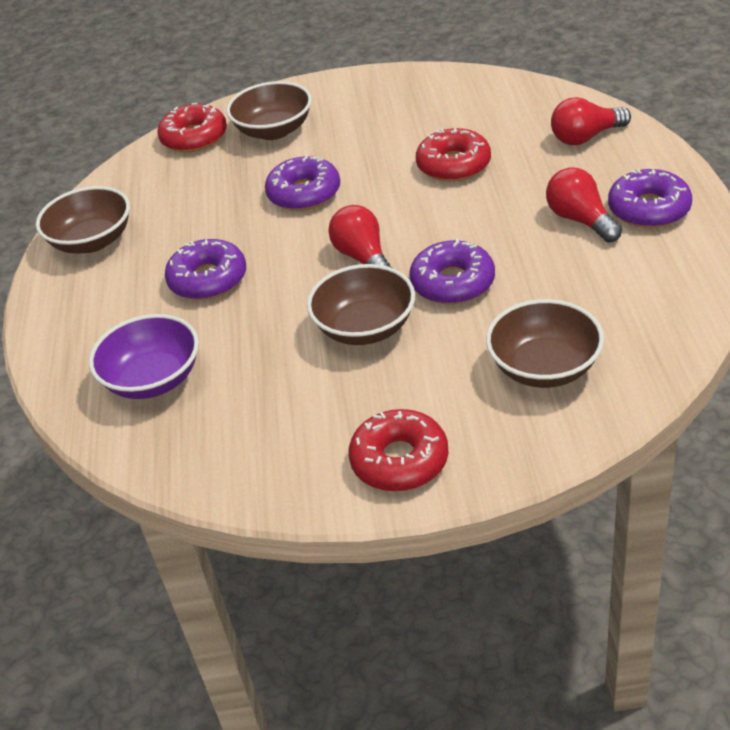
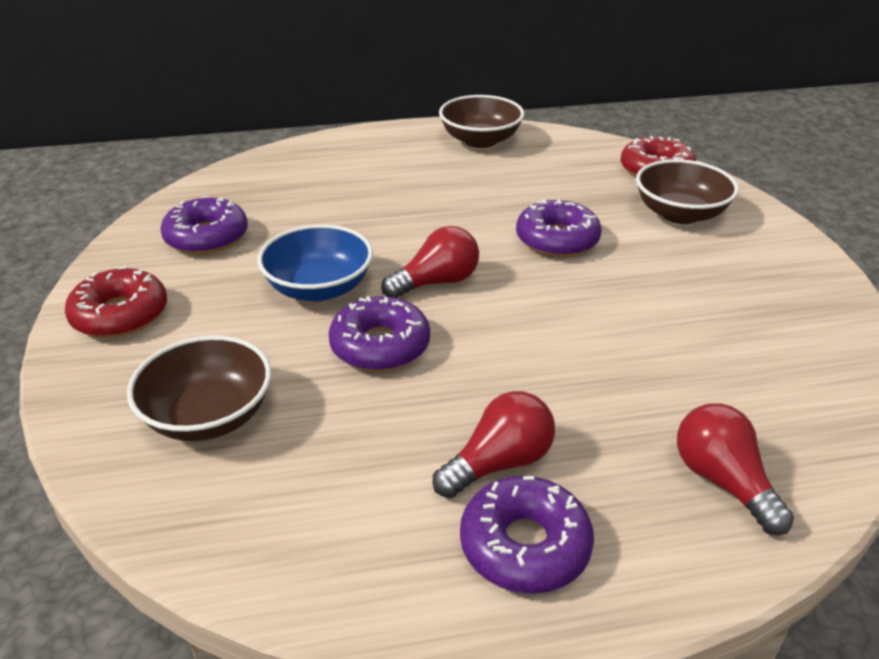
camera: 80 degrees right, 5 degrees down
purple bowl [89,314,199,399] -> none
purple donut [165,239,246,300] -> purple donut moved to [160,196,248,255]
brown bowl [307,264,415,345] -> blue bowl [257,224,373,301]
red donut [416,128,491,182] -> none

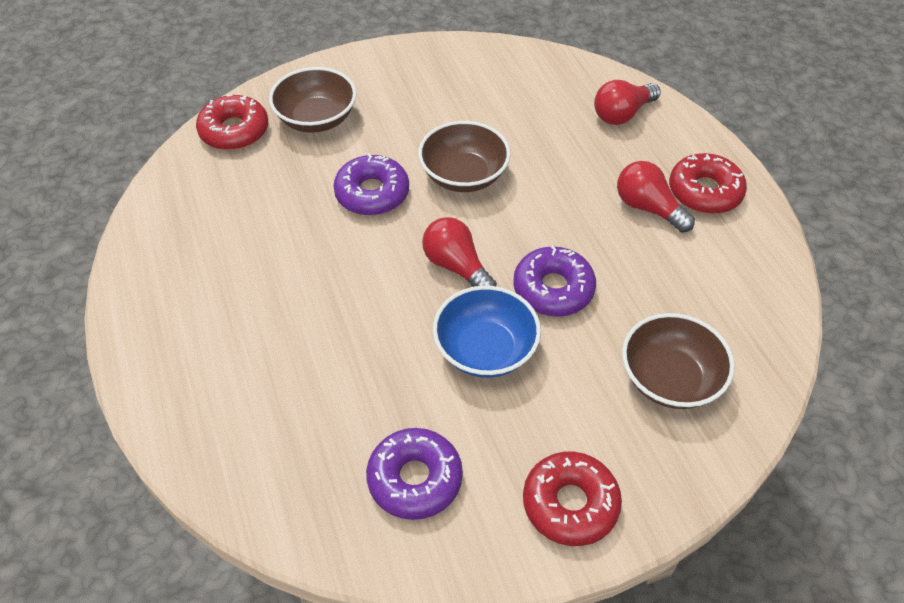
camera: 100 degrees left, 15 degrees up
brown bowl [439,95,524,148] -> brown bowl moved to [418,121,510,192]
purple donut [460,476,594,594] -> red donut [669,153,747,214]

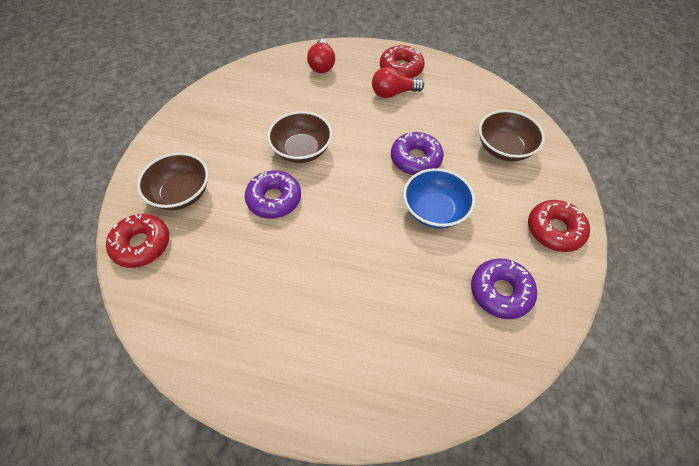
camera: 55 degrees left, 5 degrees up
red light bulb [422,217,497,287] -> none

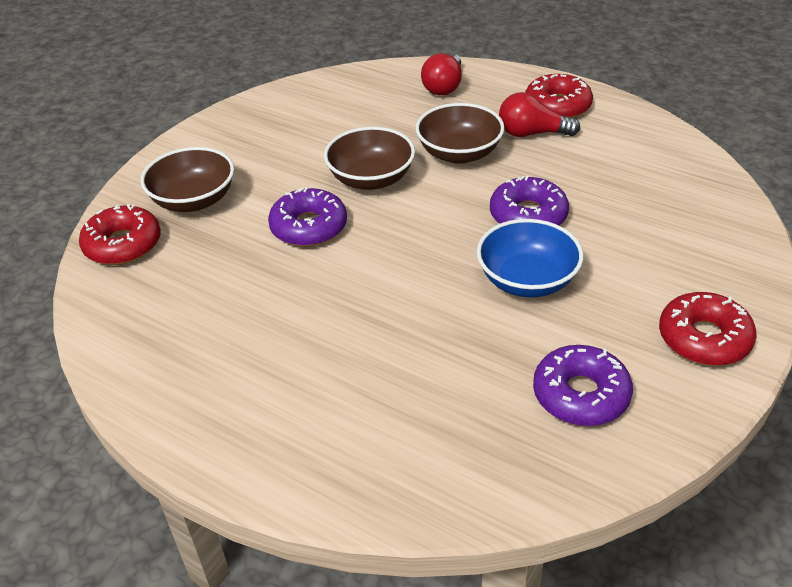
camera: 20 degrees right, 15 degrees down
brown bowl [479,110,545,161] -> brown bowl moved to [416,103,505,164]

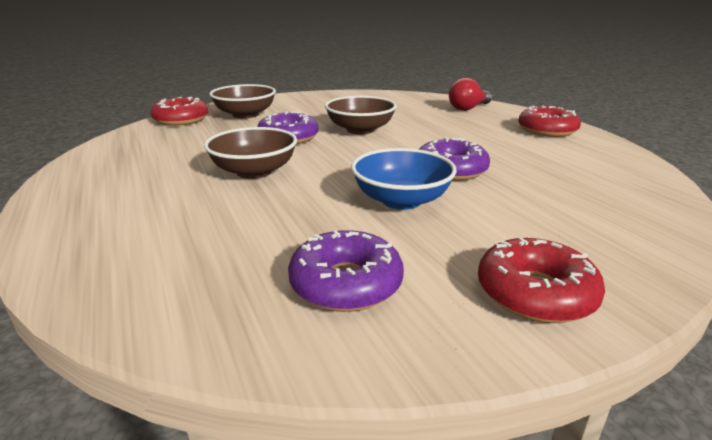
camera: 30 degrees right, 15 degrees down
brown bowl [416,103,505,164] -> brown bowl moved to [204,127,297,179]
red light bulb [499,92,580,137] -> none

